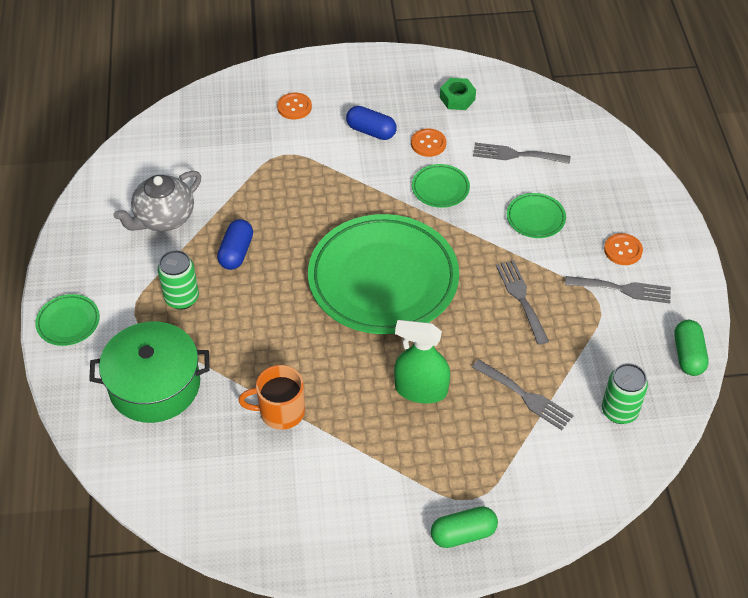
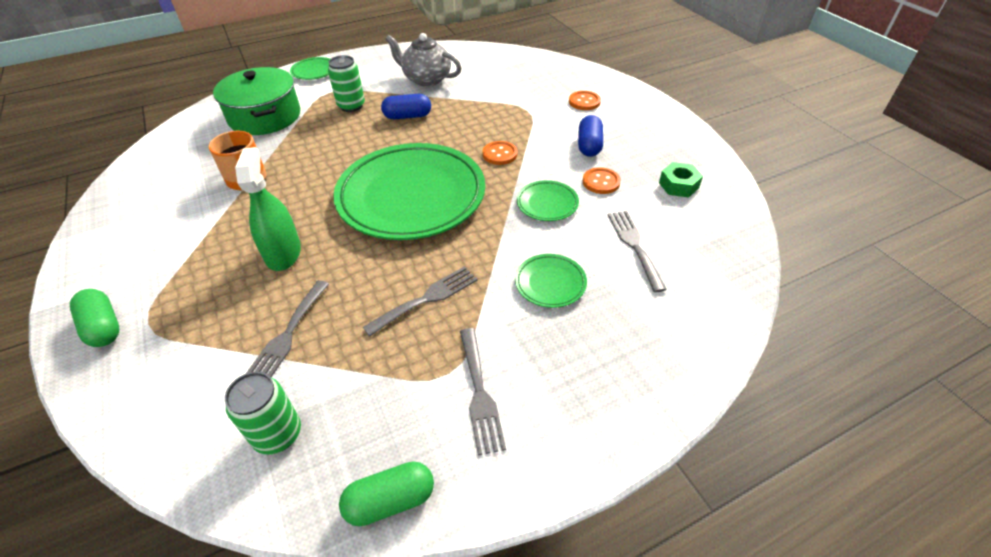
camera: 70 degrees right, 5 degrees down
orange button [604,233,643,265] -> orange button moved to [483,141,518,165]

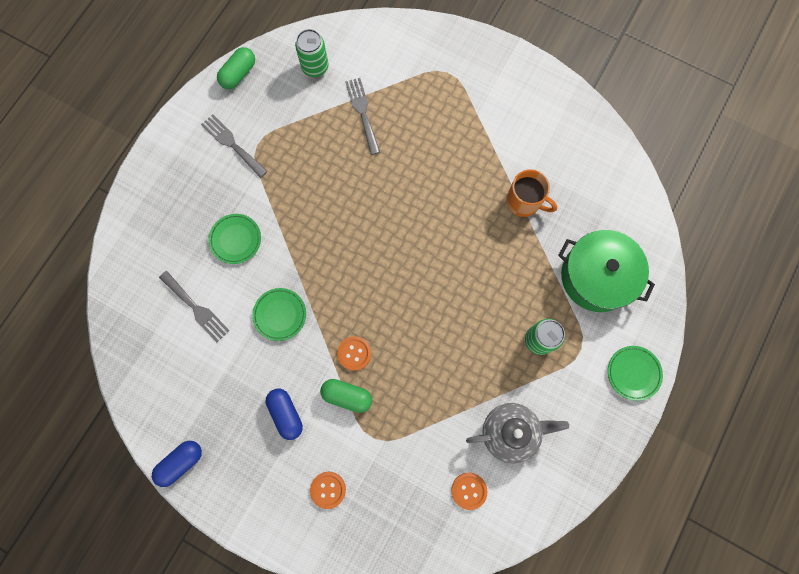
camera: 145 degrees right, 30 degrees up
green capsule [70,289,119,347] -> green capsule moved to [320,379,372,413]
green spray bottle [235,147,301,271] -> none
green plate [333,143,485,240] -> none
grey fork [363,266,478,336] -> none
blue capsule [381,94,431,119] -> blue capsule moved to [152,441,202,487]
orange button [583,167,621,194] -> orange button moved to [451,472,487,510]
green nut [659,162,703,198] -> none

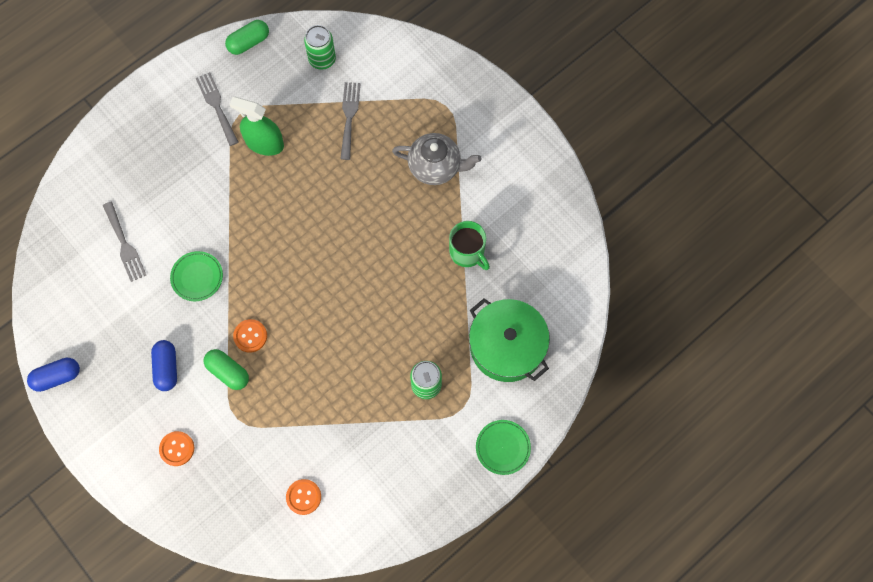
camera: 20 degrees right, 5 degrees down
green plate [209,214,261,264] -> none
grey teapot [466,403,569,464] -> grey teapot moved to [392,133,482,185]
orange mug [506,169,557,217] -> green mug [449,221,490,270]
none -> green spray bottle [229,97,284,156]

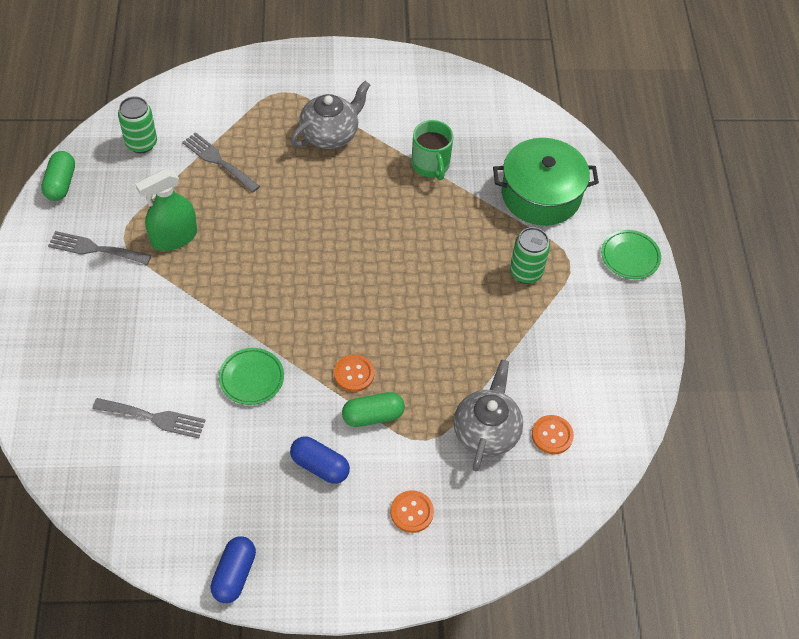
camera: 55 degrees left, 15 degrees down
green mug [449,221,490,270] -> green mug turned 75 degrees clockwise [412,120,454,180]
none -> grey teapot [454,359,523,471]

